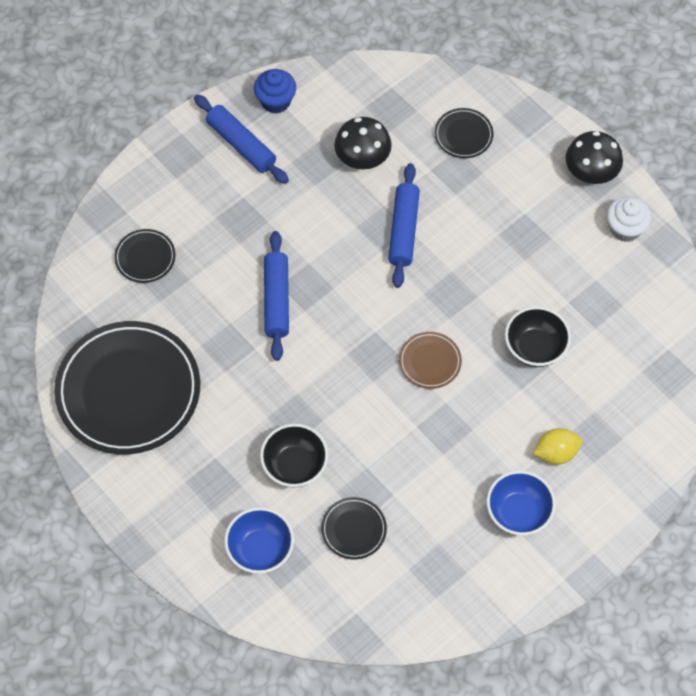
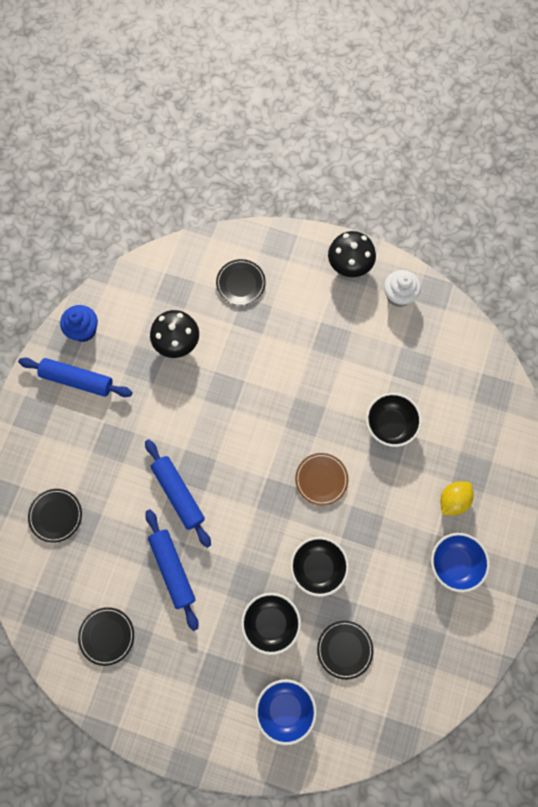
camera: 30 degrees left, 10 degrees up
black plate [54,321,200,454] -> black plate [78,607,134,666], size x0.44
blue rolling pin [388,163,420,288] -> blue rolling pin moved to [145,509,199,631]
none -> black bowl [290,537,349,597]

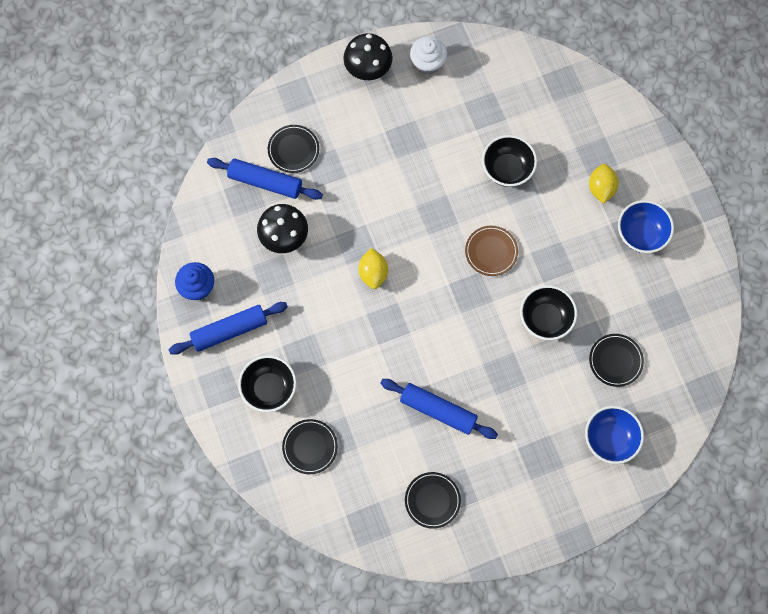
camera: 40 degrees left, 0 degrees up
blue rolling pin [145,439,211,548] -> blue rolling pin moved to [207,158,323,200]
black bowl [241,593,301,655] -> black bowl moved to [238,355,296,412]
none -> yellow lemon [358,248,388,289]

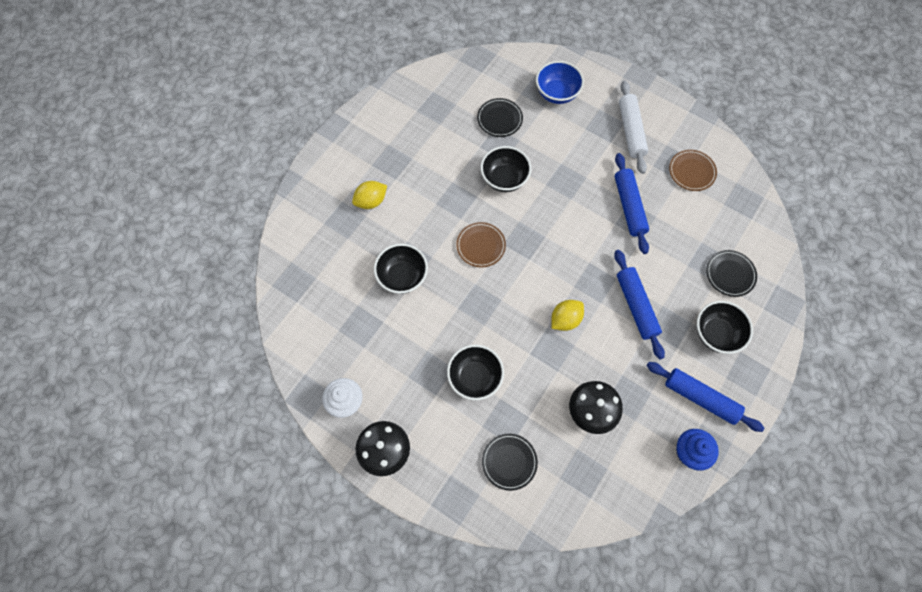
camera: 125 degrees left, 5 degrees down
blue rolling pin [207,158,323,200] -> blue rolling pin moved to [614,250,665,359]
black plate [405,472,461,529] -> brown plate [669,150,717,191]
blue bowl [618,200,674,253] -> none
none -> black bowl [447,345,504,400]
none -> white rolling pin [619,80,648,174]

